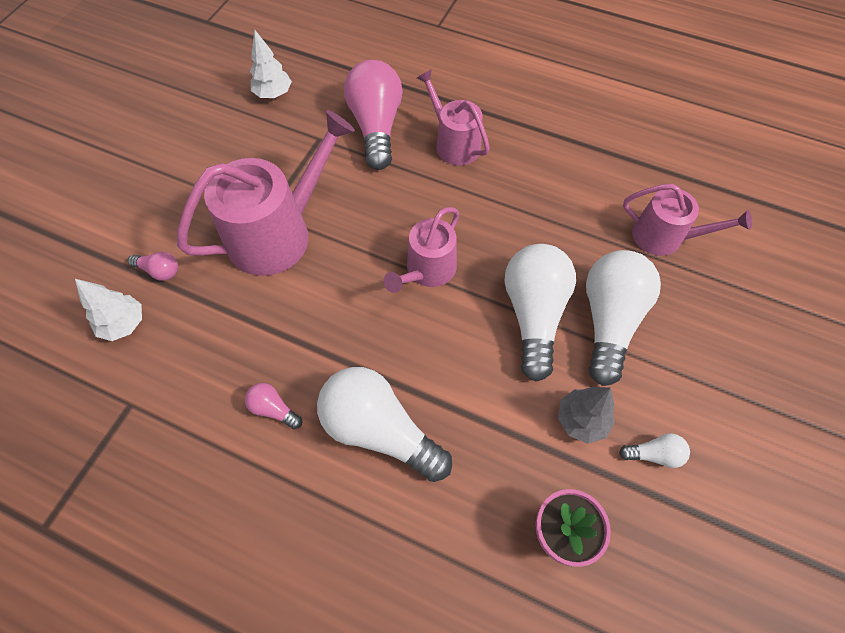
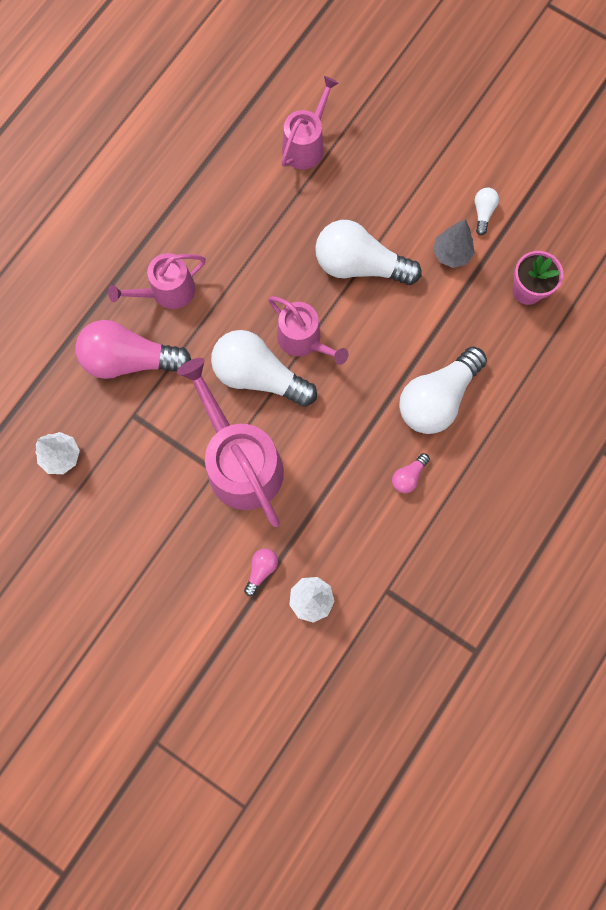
camera: 80 degrees left, 15 degrees up
white light bulb [586,250,661,386] -> white light bulb moved to [211,330,317,407]

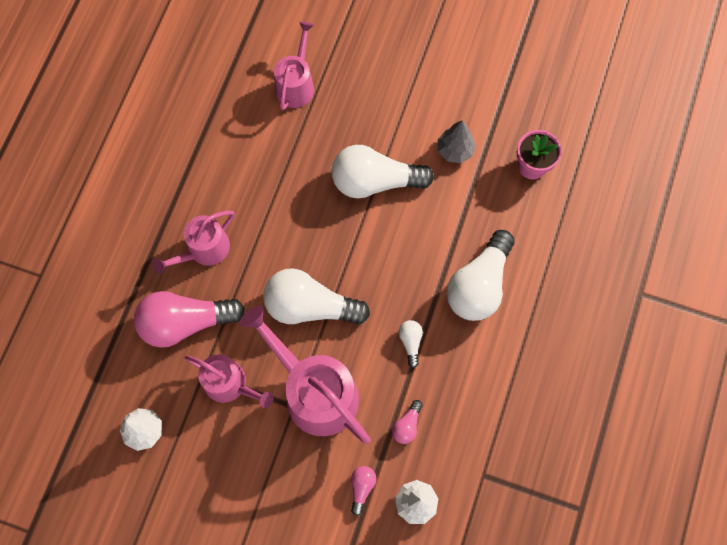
camera: 15 degrees left, 5 degrees down
pink watering can [268,296,348,365] -> pink watering can moved to [185,354,273,408]
pink light bulb [392,453,430,493] -> pink light bulb moved to [392,400,423,444]
white light bulb [474,188,499,235] -> white light bulb moved to [399,320,423,368]

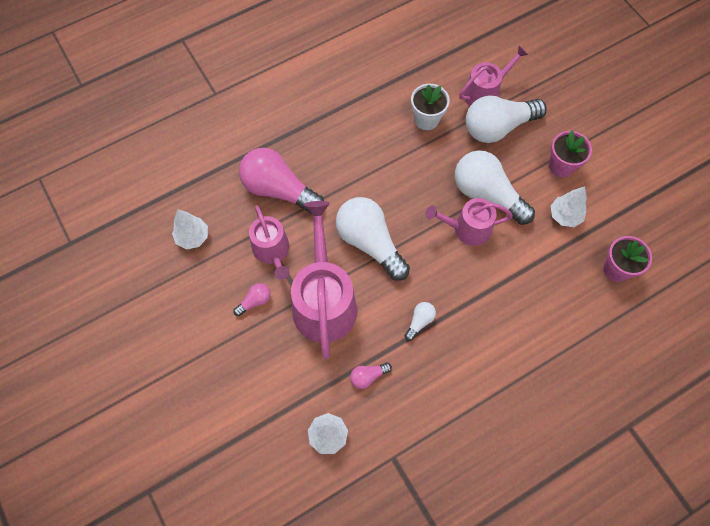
camera: 40 degrees right, 5 degrees down
pink watering can [153,210,234,274] -> pink watering can moved to [426,198,513,246]
pink light bulb [351,466,377,516] -> pink light bulb moved to [233,283,271,316]
grey tree [438,120,476,163] -> white tree [551,186,587,227]
white light bulb [446,230,515,321] -> white light bulb moved to [466,95,547,143]
none -> white flower pot [411,84,450,130]
none -> pink flower pot [549,130,592,177]

